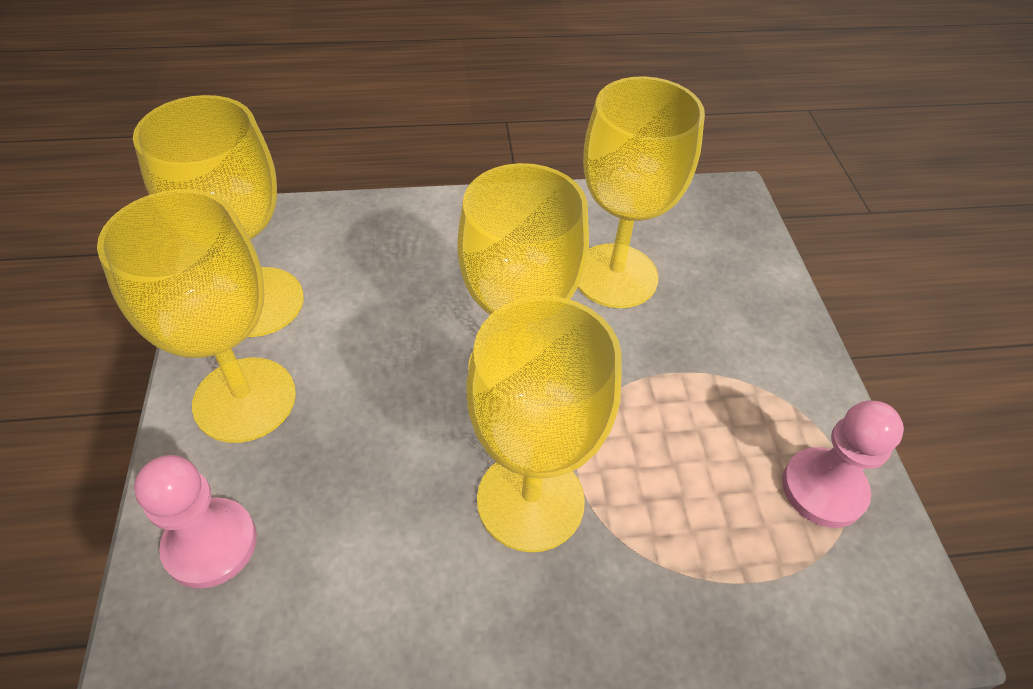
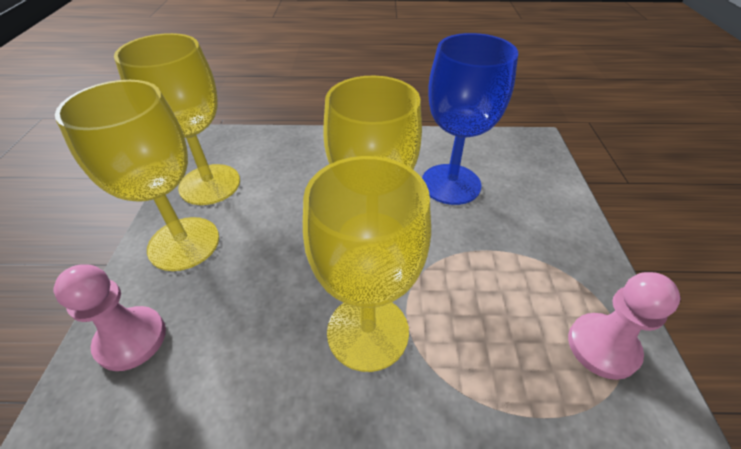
camera: 10 degrees right, 5 degrees down
yellow goblet [578,76,705,308] -> blue goblet [422,33,518,205]

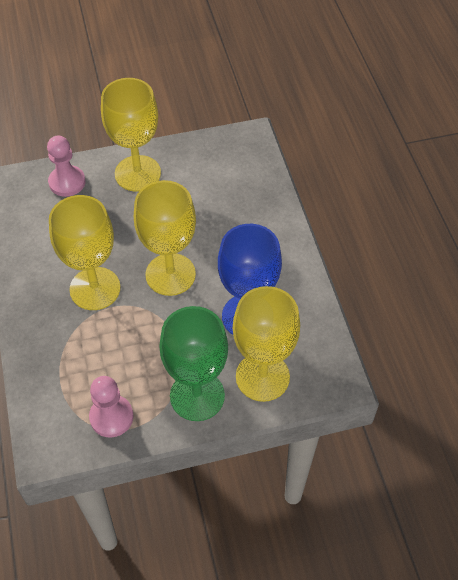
camera: 75 degrees right, 10 degrees up
yellow goblet [114,33,240,205] -> yellow goblet moved to [233,286,300,402]
none -> green goblet [159,306,228,421]

